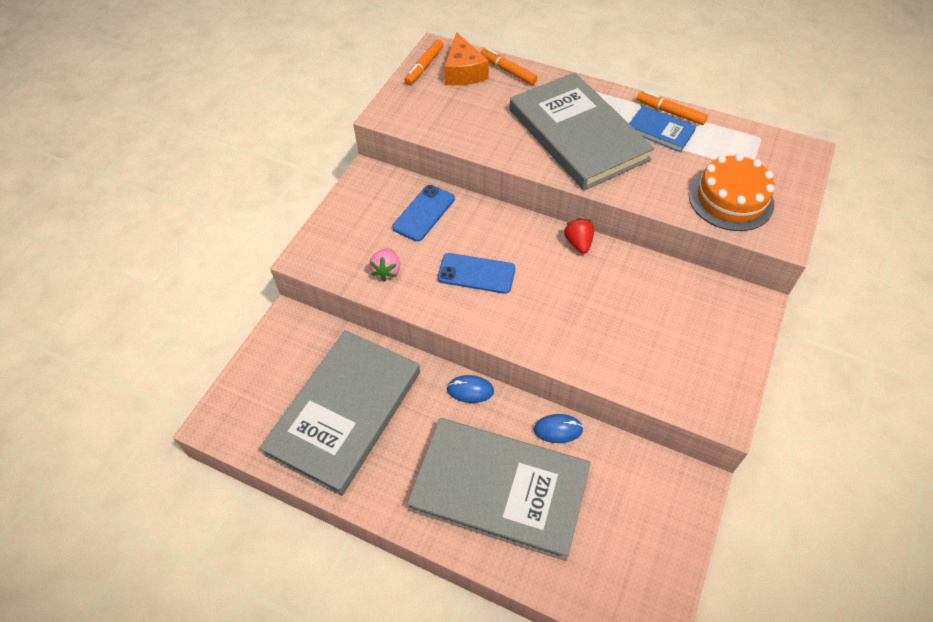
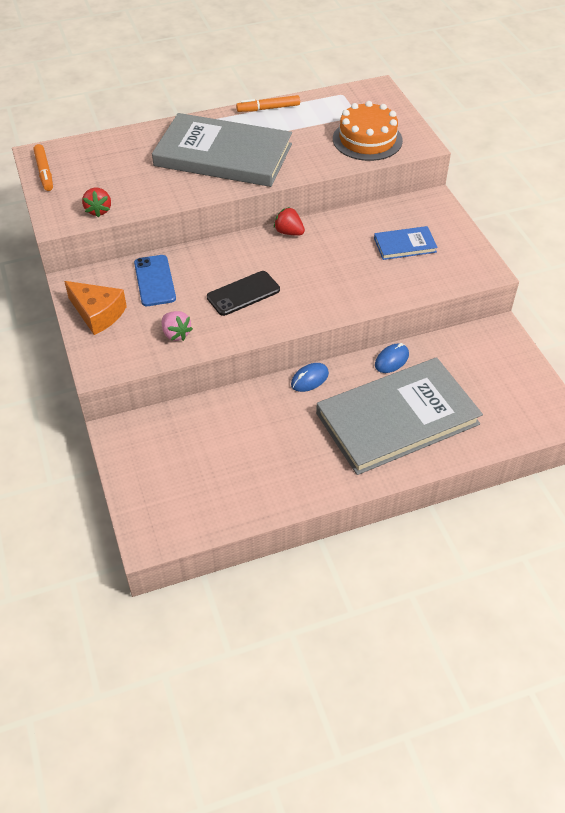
camera: 45 degrees left, 5 degrees down
grey book [260,330,420,496] -> none
blue phone [437,253,515,294] -> black phone [207,271,280,316]
orange cheese [444,32,489,85] -> orange cheese moved to [64,281,127,335]
orange marker [480,47,537,85] -> none
blue book [629,106,696,152] -> blue book moved to [374,226,438,260]
none -> red strawberry [82,187,111,217]

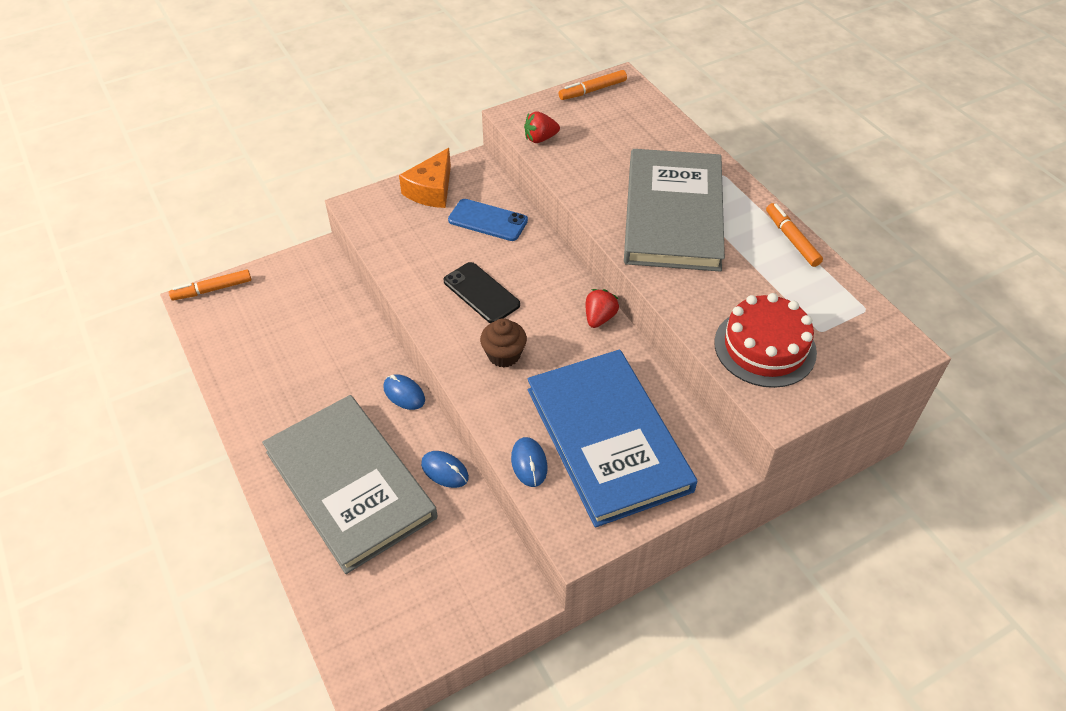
camera: 80 degrees right, 0 degrees up
blue phone [134,255,176,306] -> blue phone turned 45 degrees clockwise [448,199,528,241]
pink strawberry [162,311,193,341] -> none
orange cake [333,101,403,161] -> red cake [714,293,817,388]
blue book [374,226,438,260] -> blue book [528,350,697,527], size x2.27
none -> orange marker [169,270,251,300]
none -> brown cupcake [480,318,527,368]
none -> blue mouse [511,437,547,487]

